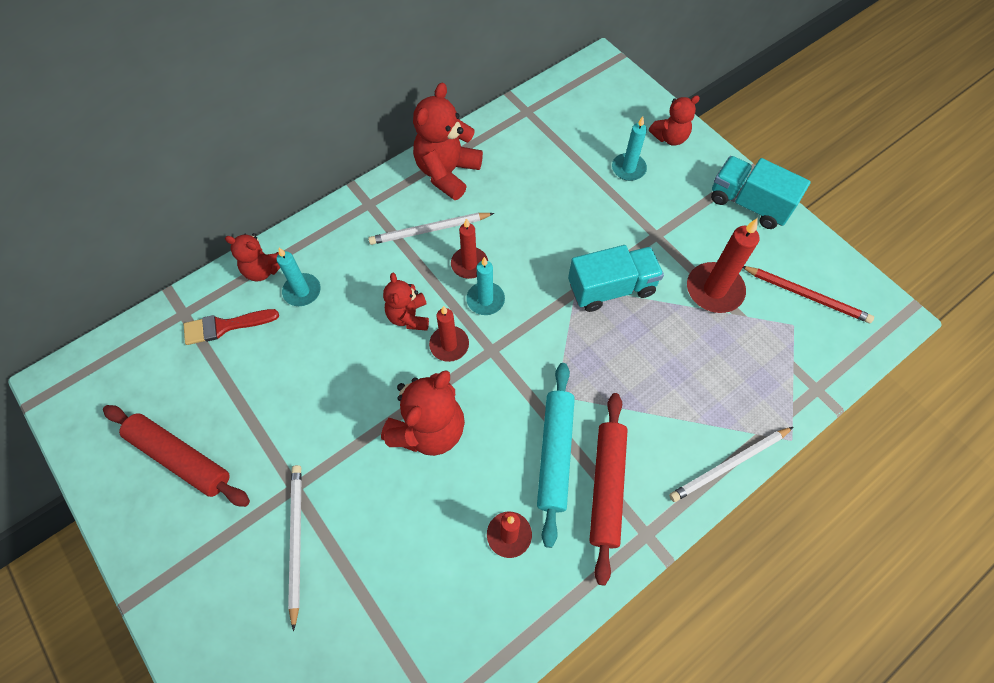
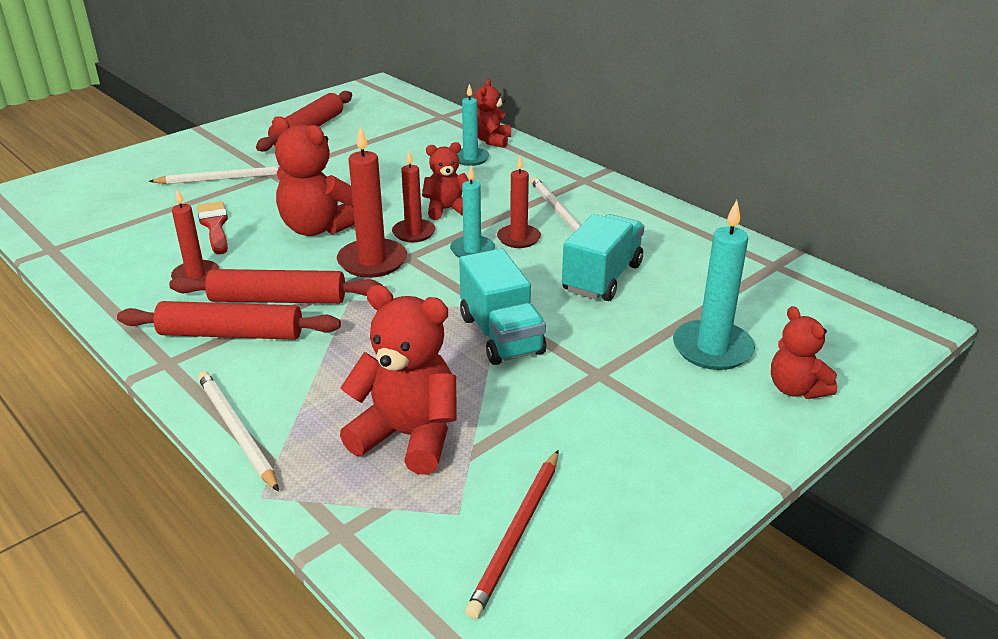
camera: 85 degrees right, 30 degrees down
red brush [183,309,279,345] -> red brush moved to [197,201,228,254]
red teddy bear [413,83,483,200] -> red teddy bear moved to [340,285,457,475]
turquoise rolling pin [537,363,575,548] -> red rolling pin [169,269,383,304]
turquoise candle [612,117,647,181] -> turquoise candle [673,200,755,370], size x1.53
red candle [687,218,760,313] -> red candle moved to [337,125,407,278]
turquoise truck [711,156,811,229] -> turquoise truck moved to [562,214,644,301]

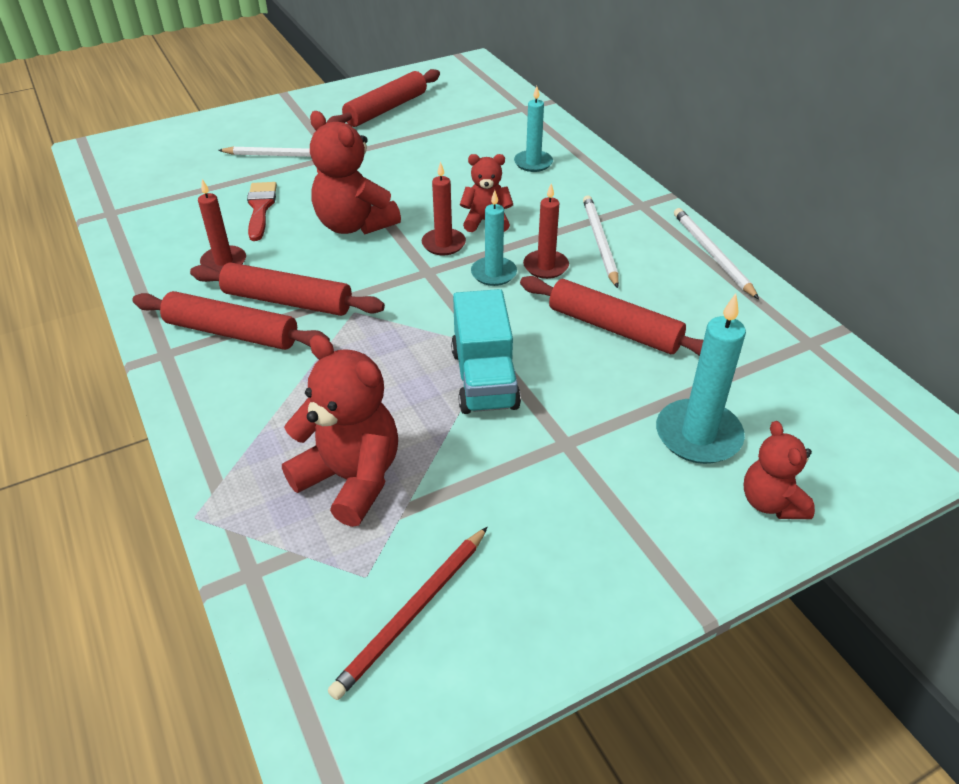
camera: 15 degrees right, 10 degrees up
white pencil [198,371,279,492] -> white pencil moved to [674,208,759,299]
red candle [337,125,407,278] -> none
red teddy bear [474,79,511,148] -> none
turquoise truck [562,214,644,301] -> red rolling pin [520,276,703,356]

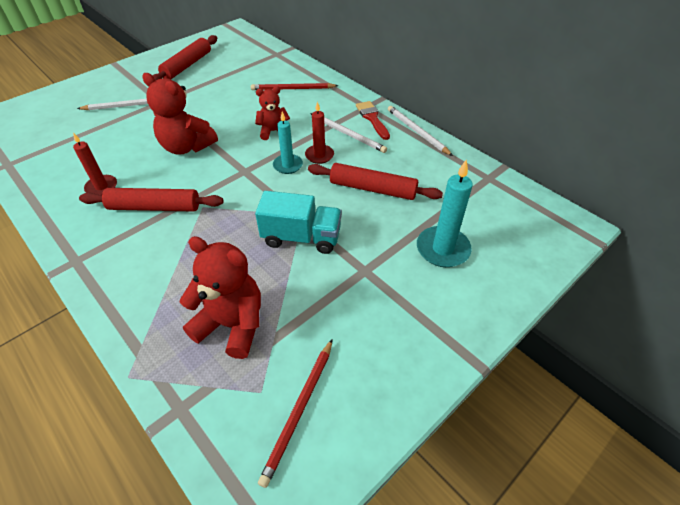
camera: 15 degrees left, 5 degrees up
red rolling pin [132,291,330,350] -> none
red brush [247,182,277,241] -> red brush moved to [356,101,390,140]
red candle [422,161,466,255] -> none
turquoise truck [451,289,521,414] -> turquoise truck turned 60 degrees counterclockwise [255,191,342,254]
turquoise candle [514,86,553,172] -> red pencil [251,83,338,90]
white pencil [583,195,619,288] -> white pencil turned 150 degrees clockwise [310,113,387,153]
red teddy bear [744,421,815,519] -> none

